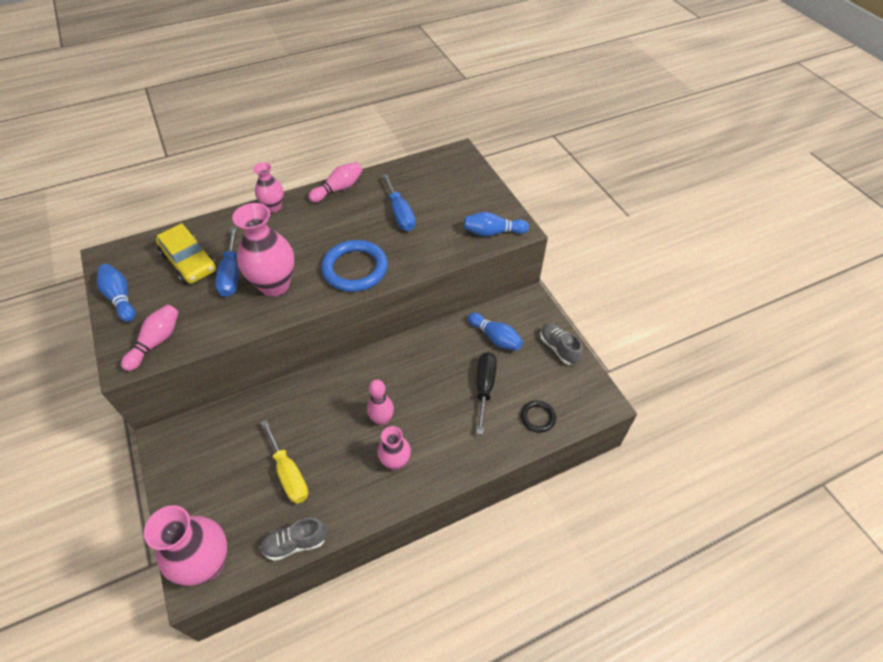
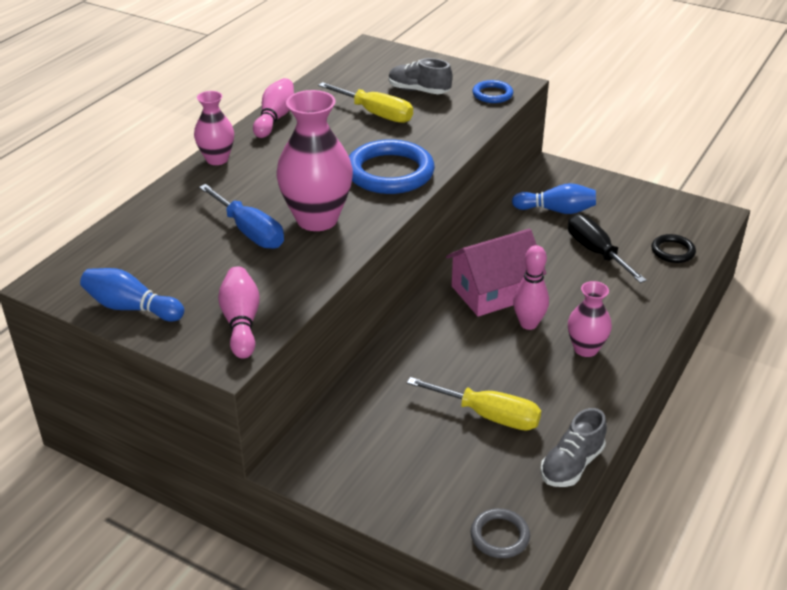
camera: 35 degrees left, 15 degrees down
pink vase [144,505,227,586] -> grey ring [471,508,530,558]
yellow car [156,223,217,284] -> none
blue screwdriver [382,174,416,231] -> yellow screwdriver [318,82,413,123]
blue bowling pin [464,212,529,236] -> blue ring [472,80,513,103]
grey shoe [540,323,583,365] -> grey shoe moved to [389,58,453,94]
none -> pink house [446,229,547,317]

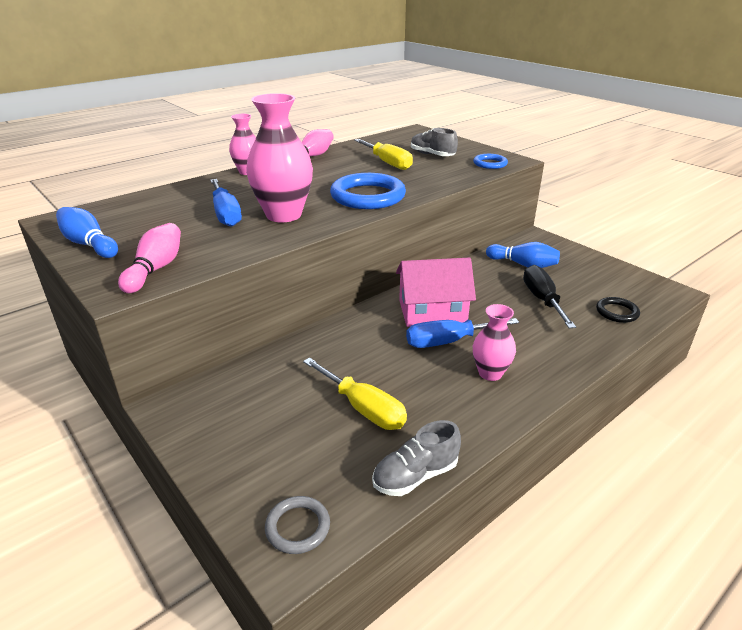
camera: 20 degrees right, 5 degrees down
pink bowling pin [513,245,549,330] -> blue screwdriver [406,318,519,348]

